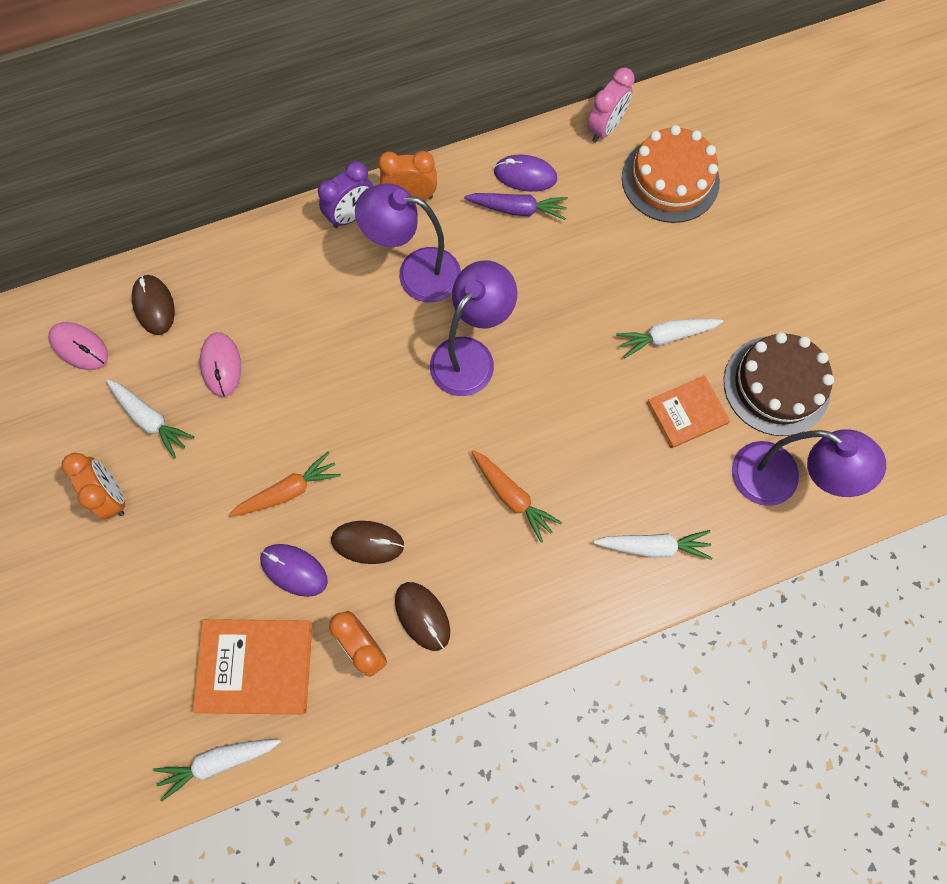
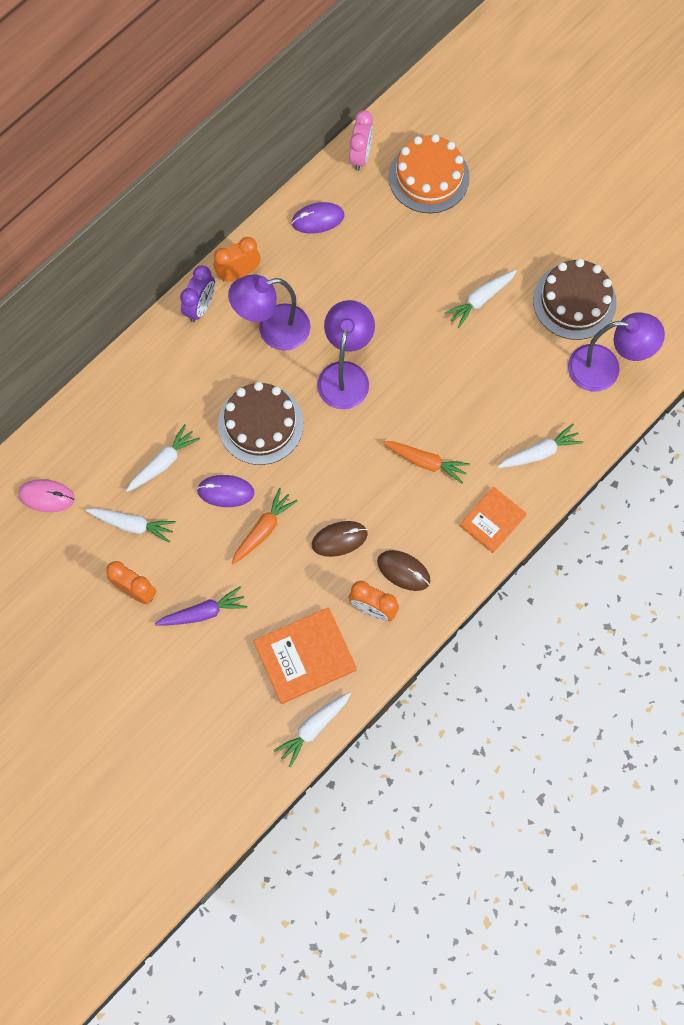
camera: 25 degrees left, 0 degrees up
brown mouse [132,275,175,335] -> none
pink mouse [200,332,241,397] -> white carrot [126,424,200,492]
purple mouse [260,544,328,597] -> purple mouse moved to [197,475,255,507]
purple carrot [464,193,568,220] -> purple carrot moved to [155,586,247,626]
orange book [647,376,730,448] -> orange book moved to [460,486,527,553]
none -> brown cake [218,382,304,465]

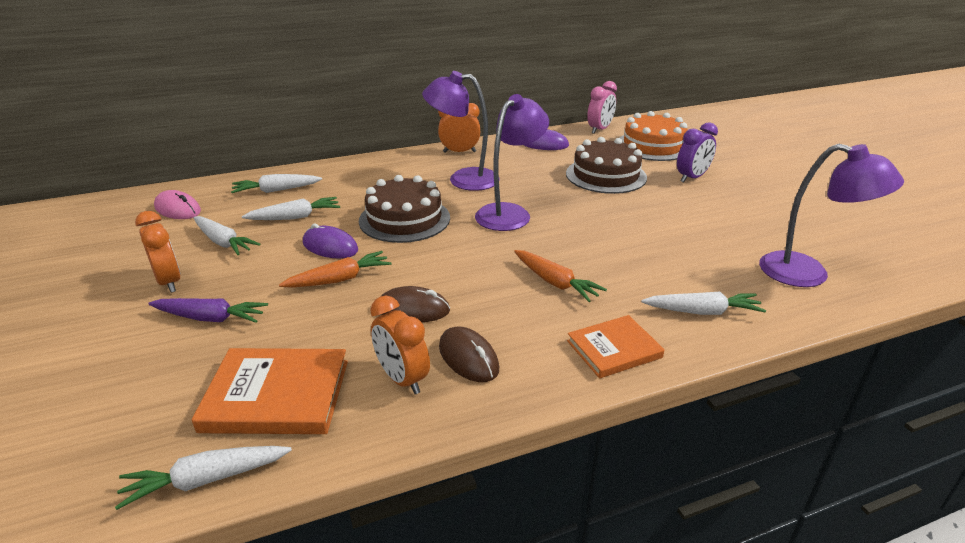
camera: 25 degrees right, 40 degrees down
purple clock [180,265,215,322] -> purple clock moved to [677,122,718,183]
white carrot [444,270,517,328] -> white carrot moved to [231,174,322,193]
brown cake [533,259,617,340] -> brown cake moved to [566,137,647,194]

